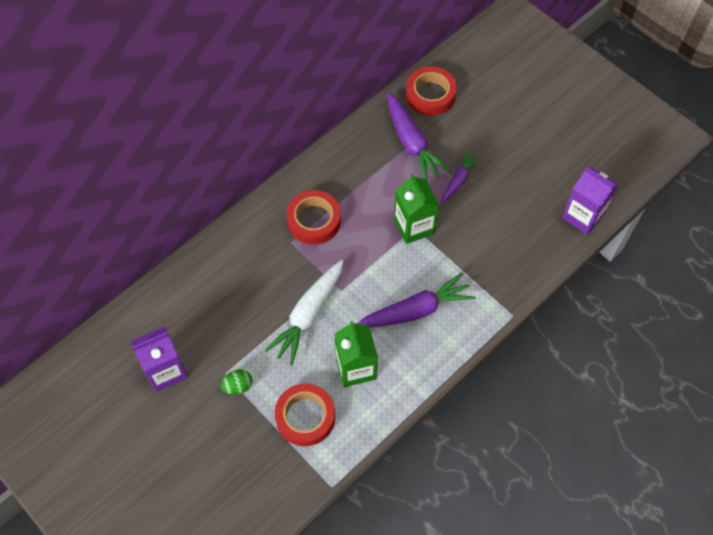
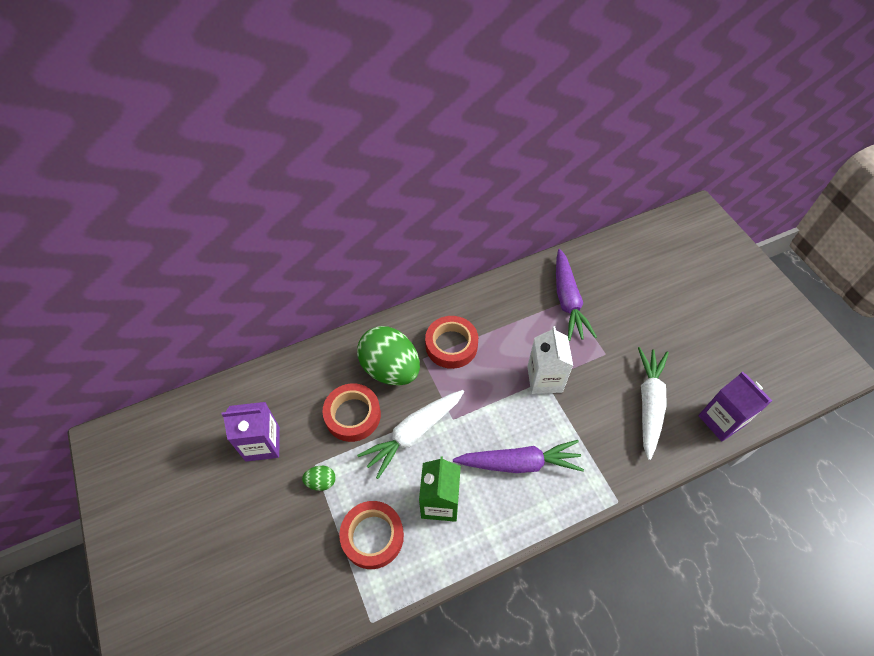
camera: 20 degrees right, 5 degrees down
green carton [394,174,439,244] -> white carton [527,326,573,394]
red tape [406,66,457,116] -> red tape moved to [323,383,381,442]
purple carrot [441,151,481,203] -> none
none -> green egg [357,326,420,386]
none -> white carrot [638,347,669,460]

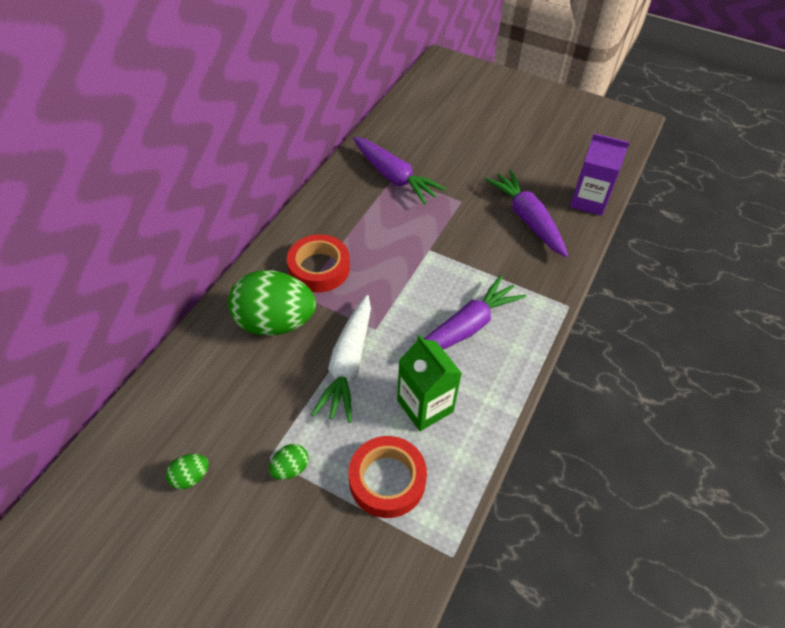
camera: 40 degrees left, 5 degrees down
purple carton [221,402,280,462] -> green egg [166,454,209,489]
red tape [323,383,381,442] -> none
white carton [527,326,573,394] -> none
white carrot [638,347,669,460] -> purple carrot [485,170,568,257]

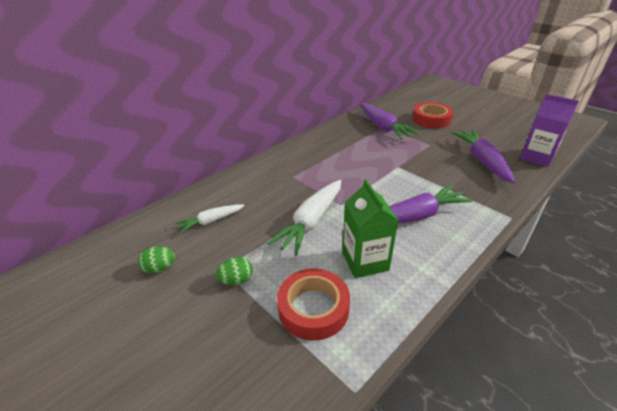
camera: 20 degrees right, 15 degrees down
green egg [228,270,316,336] -> none
red tape [287,234,350,292] -> red tape moved to [412,102,454,128]
none -> white carrot [175,205,245,233]

